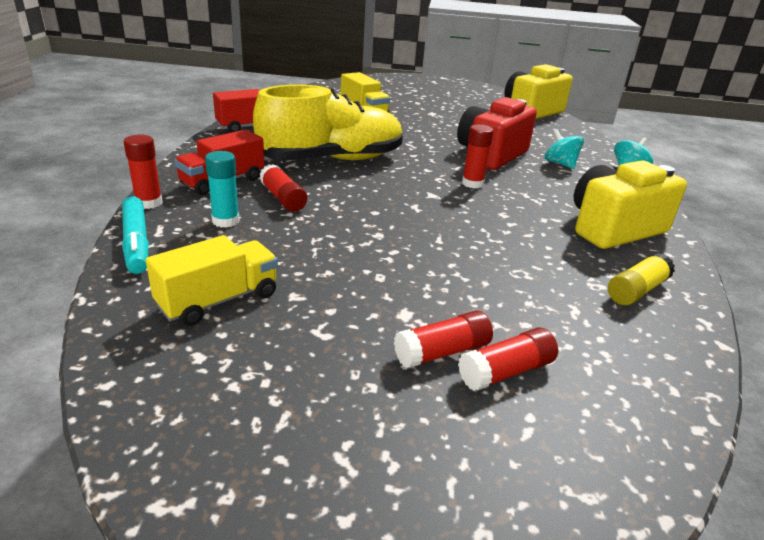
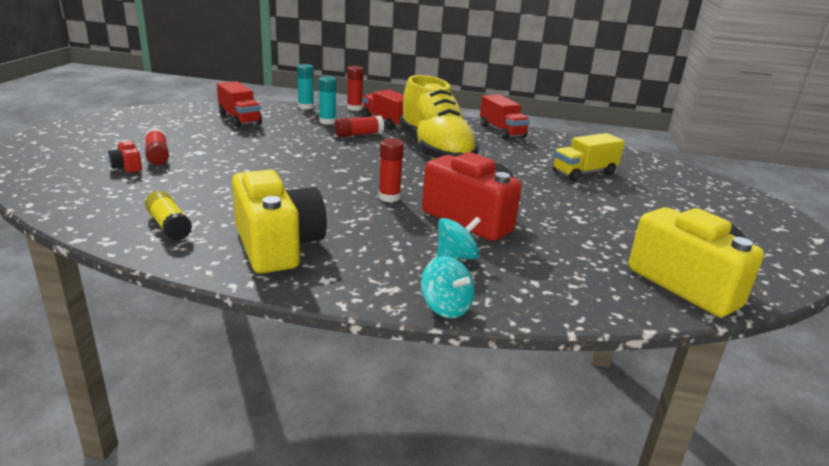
camera: 95 degrees right, 5 degrees down
turquoise marker [122,196,149,274] -> turquoise glue stick [297,64,314,109]
yellow truck [146,235,278,326] -> red truck [217,81,262,127]
red glue stick [458,327,558,391] -> red camera [108,140,142,173]

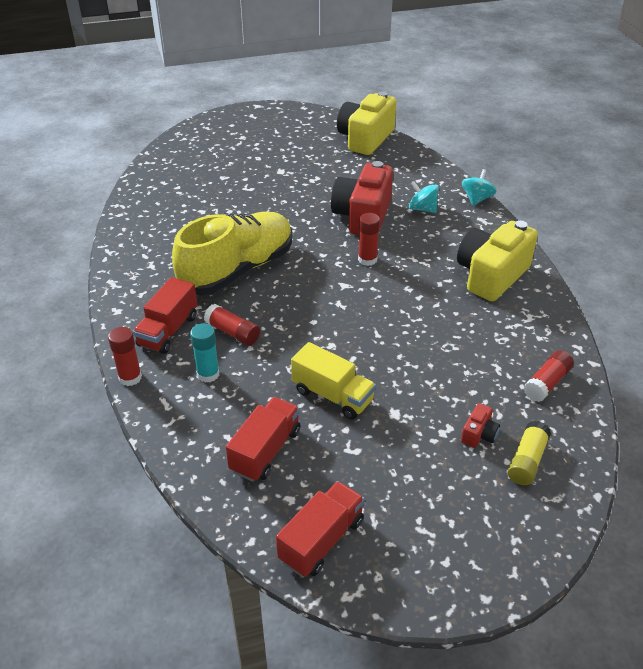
camera: 115 degrees left, 15 degrees up
red glue stick [145,128,169,165] -> red glue stick moved to [524,350,574,402]
yellow glue stick [145,191,192,241] -> yellow glue stick moved to [508,421,551,485]
turquoise glue stick [297,64,314,109] -> none
red truck [480,94,530,140] -> red truck moved to [276,481,365,577]
yellow truck [553,133,625,181] -> yellow truck moved to [291,342,376,419]

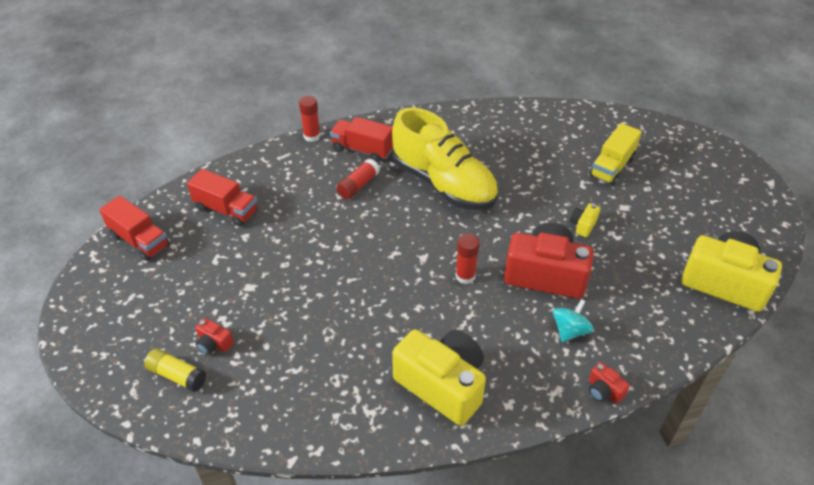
camera: 90 degrees right, 5 degrees up
turquoise glue stick [190,323,220,383] -> none
yellow truck [291,342,376,419] -> yellow truck moved to [589,123,642,185]
turquoise spinning top [462,169,496,206] -> red camera [589,362,630,404]
red glue stick [524,350,574,402] -> none
none -> yellow camera [570,203,601,237]

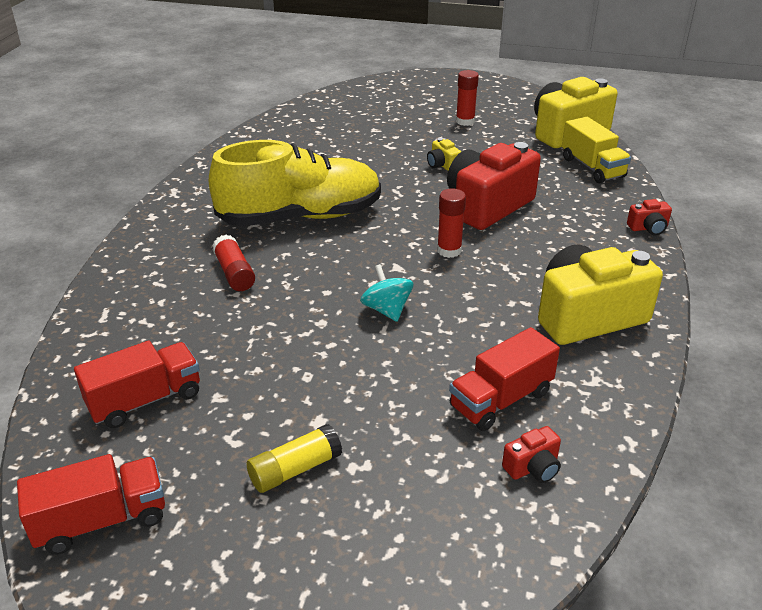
camera: 60 degrees left, 10 degrees down
yellow glue stick [144,348,206,392] -> yellow glue stick moved to [247,424,342,493]
red camera [195,318,234,355] -> red camera moved to [502,426,561,483]
red glue stick [299,96,320,142] -> red glue stick moved to [456,70,479,126]
red truck [330,117,393,162] -> red truck moved to [449,327,560,431]
turquoise spinning top [553,299,594,342] -> turquoise spinning top moved to [360,264,413,322]
yellow truck [589,123,642,185] -> yellow truck moved to [562,117,631,183]

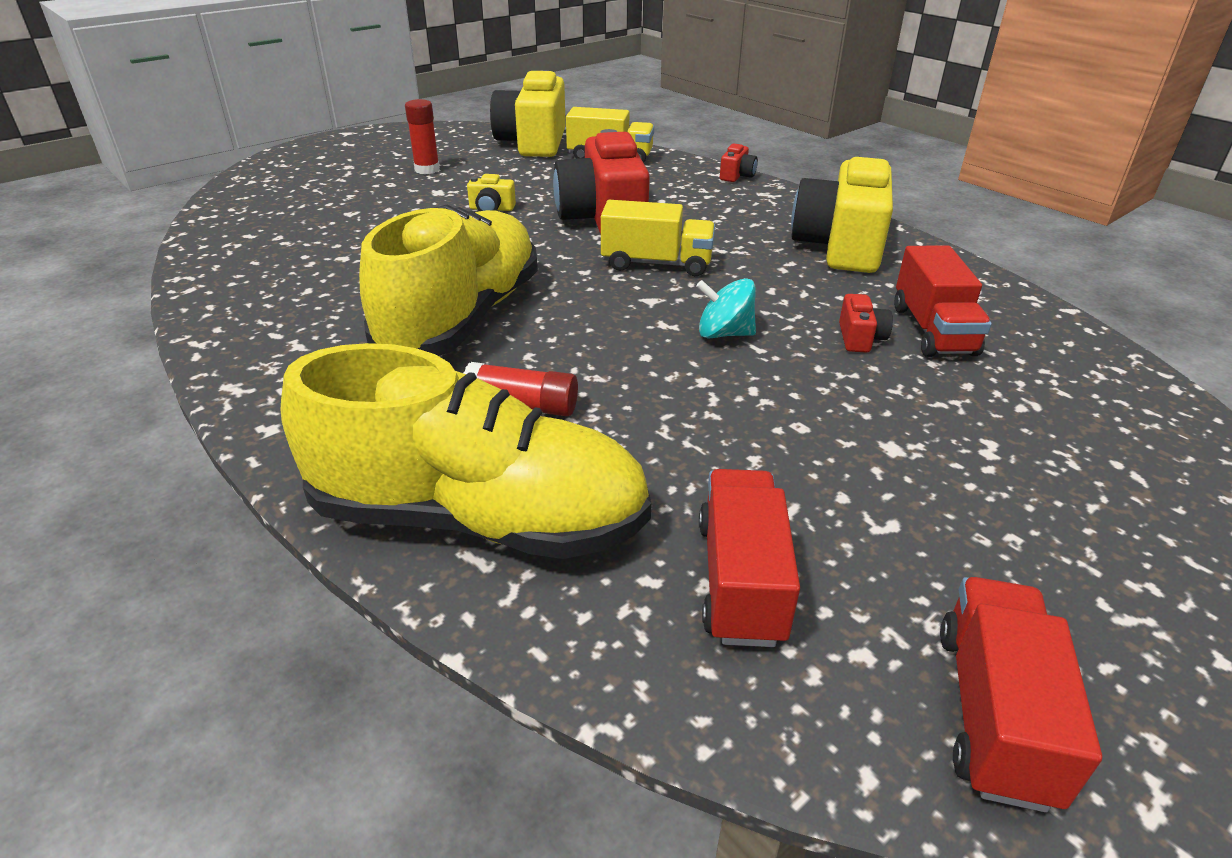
camera: 55 degrees left, 0 degrees up
yellow glue stick [247,424,342,493] -> none
red glue stick [437,189,466,258] -> yellow truck [601,200,715,276]
red camera [502,426,561,483] -> red camera moved to [839,294,893,353]
none -> yellow shoe [280,343,652,559]

